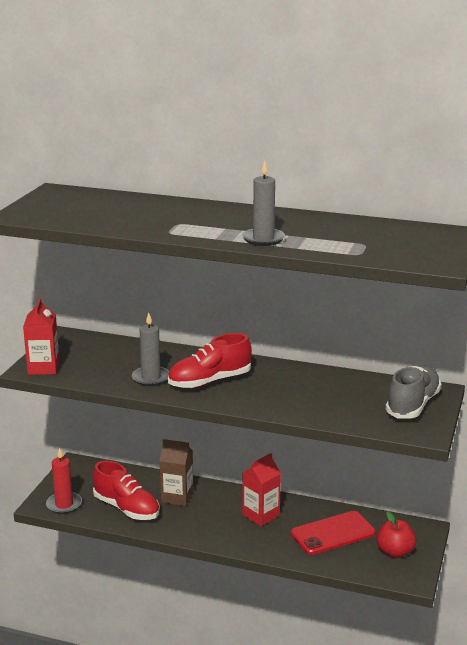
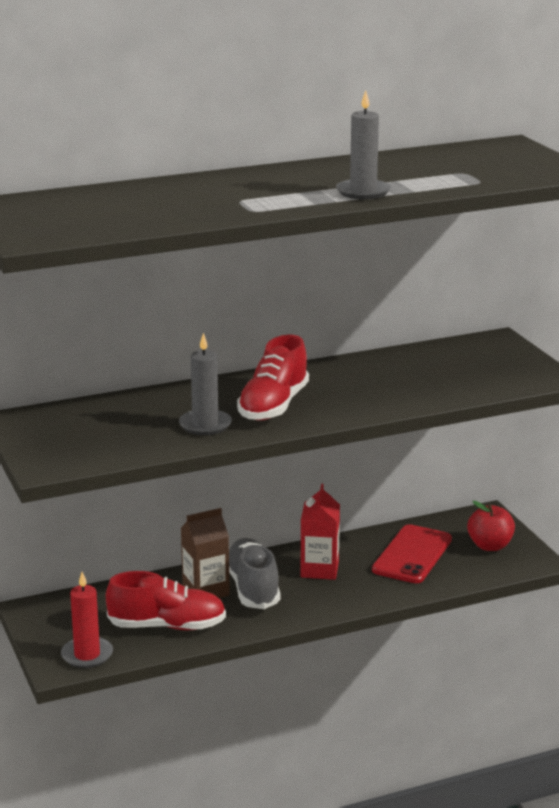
camera: 40 degrees left, 0 degrees up
red carton [23,298,60,375] -> none
grey shoe [385,365,441,419] -> grey shoe moved to [229,538,280,609]

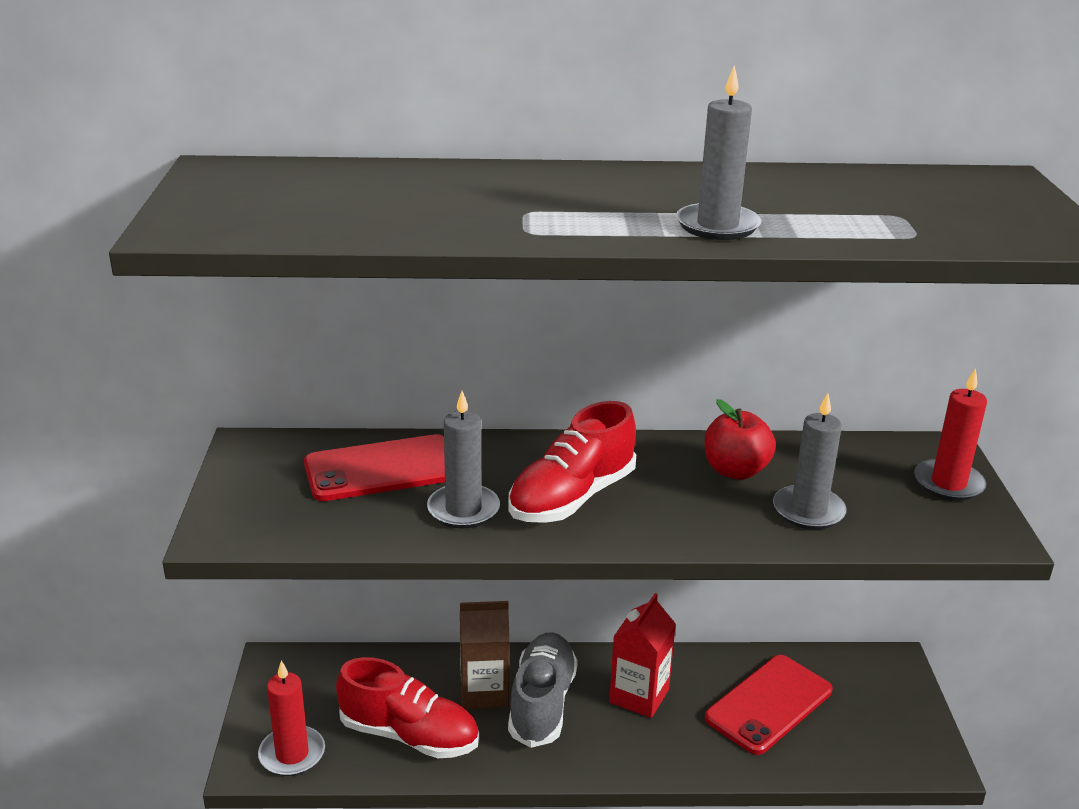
camera: 20 degrees right, 5 degrees up
red apple [467,501,515,551] -> red apple moved to [705,399,776,480]
none -> red phone [304,434,445,501]
none -> grey candle [773,393,847,530]
none -> red candle [914,368,987,501]

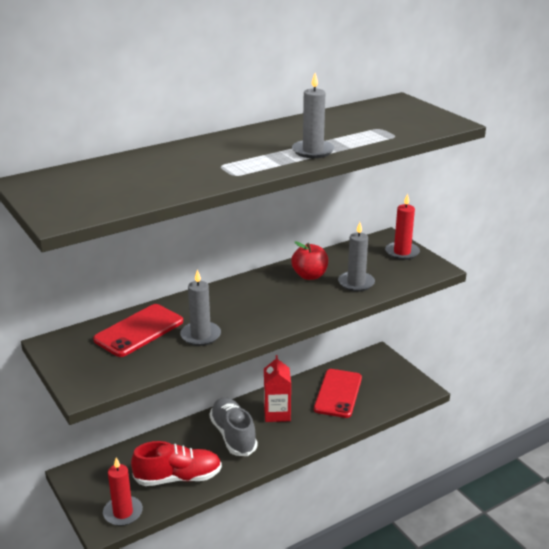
camera: 30 degrees left, 0 degrees up
brown carton [460,601,510,709] -> none
red shoe [508,401,636,523] -> none

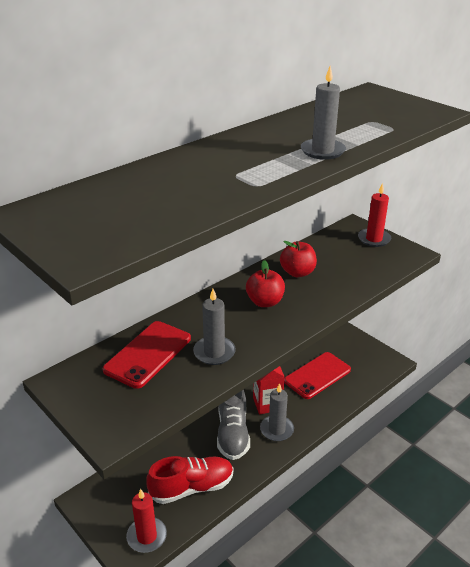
camera: 10 degrees left, 5 degrees up
grey shoe [210,397,258,456] -> grey shoe turned 150 degrees counterclockwise [217,389,250,460]
red phone [314,369,362,418] -> red phone turned 45 degrees clockwise [284,352,351,399]
grey candle [338,222,375,292] -> grey candle moved to [260,383,294,441]
none -> red apple [246,260,285,307]

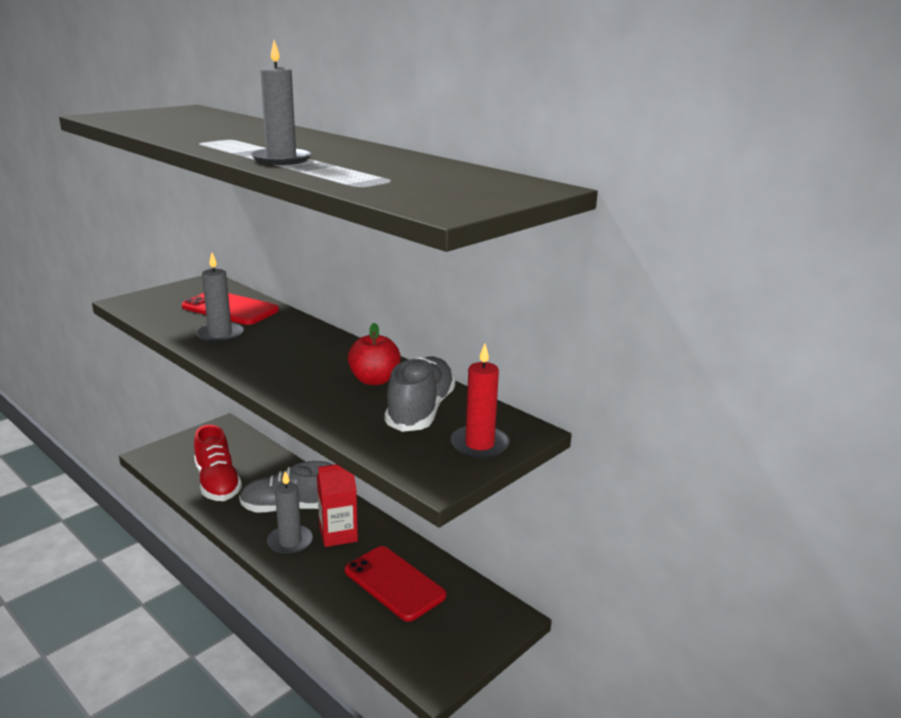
camera: 85 degrees right, 10 degrees down
red candle [126,489,167,553] -> none
red apple [246,260,285,307] -> none
none -> grey shoe [384,357,456,432]

